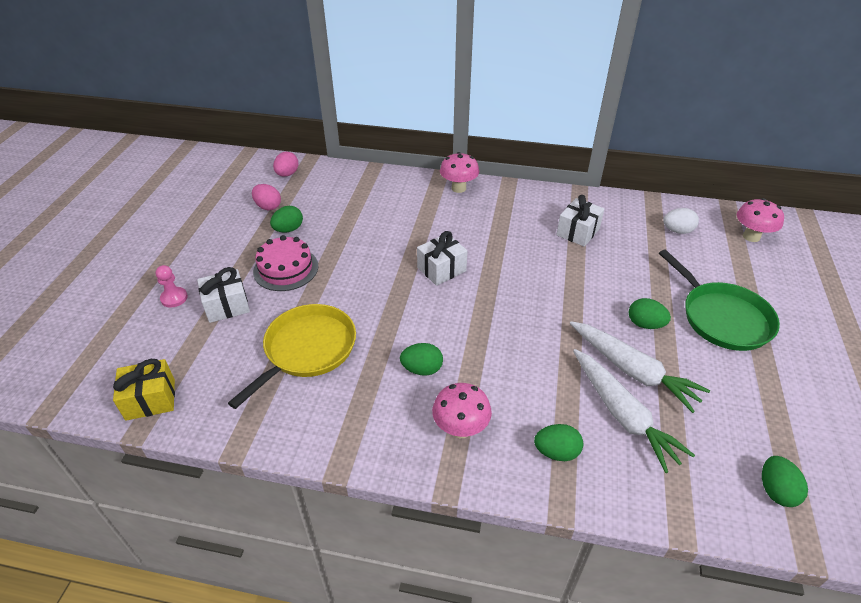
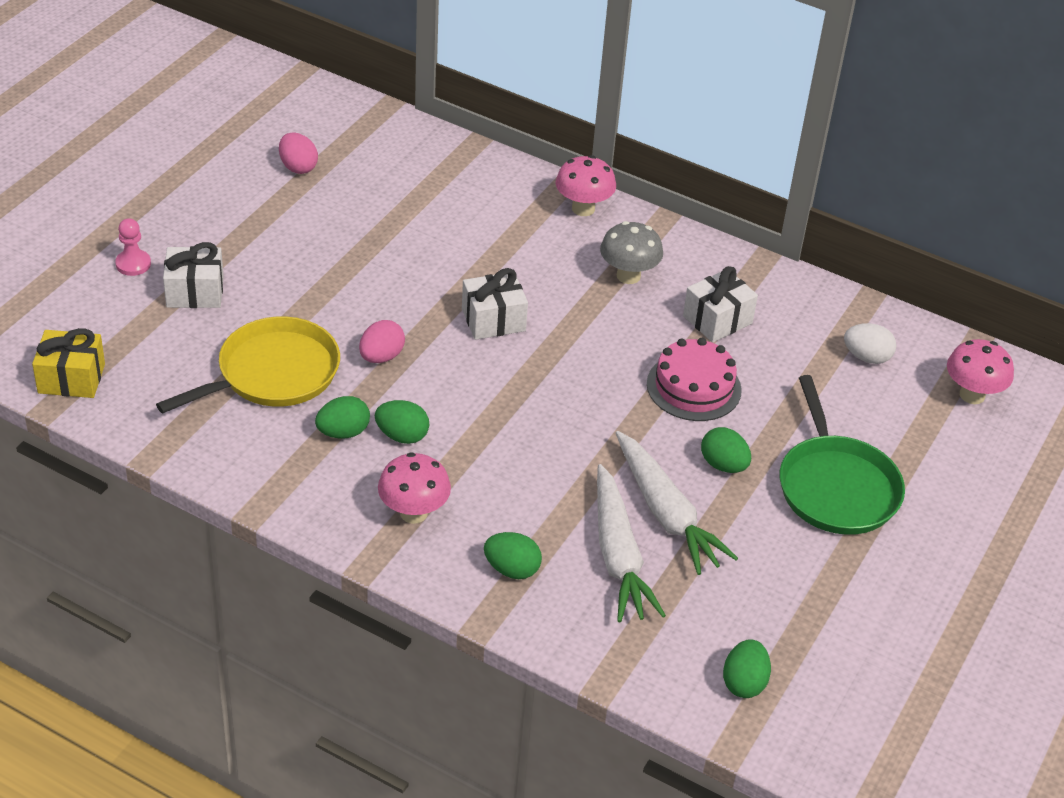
camera: 15 degrees right, 0 degrees up
pink cake [253,235,318,291] -> pink cake moved to [647,338,742,421]
green egg [270,206,303,232] -> green egg moved to [315,396,370,439]
pink egg [273,152,299,177] -> pink egg moved to [359,320,405,363]
none -> grey mushroom [600,221,663,284]

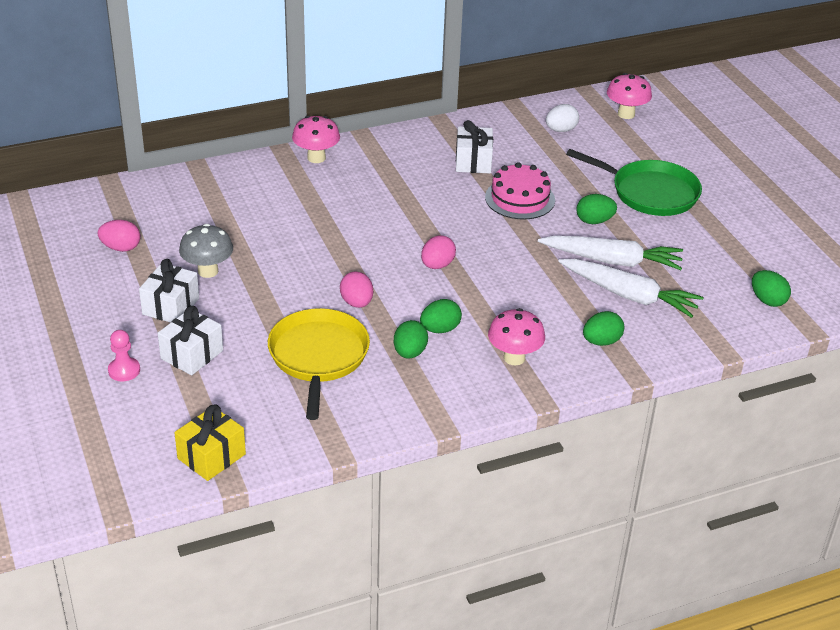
camera: 50 degrees left, 5 degrees down
white gift [462,268,528,340] -> white gift moved to [139,259,199,323]
grey mushroom [600,221,663,284] -> grey mushroom moved to [179,224,233,278]
none -> pink egg [421,235,456,269]

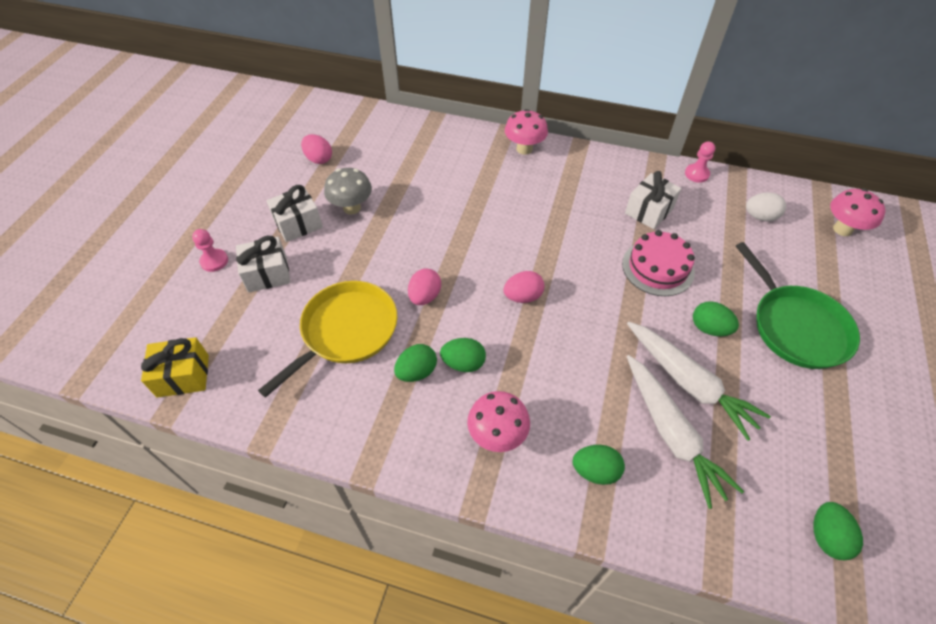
camera: 40 degrees right, 15 degrees up
none -> pink pawn [685,141,715,183]

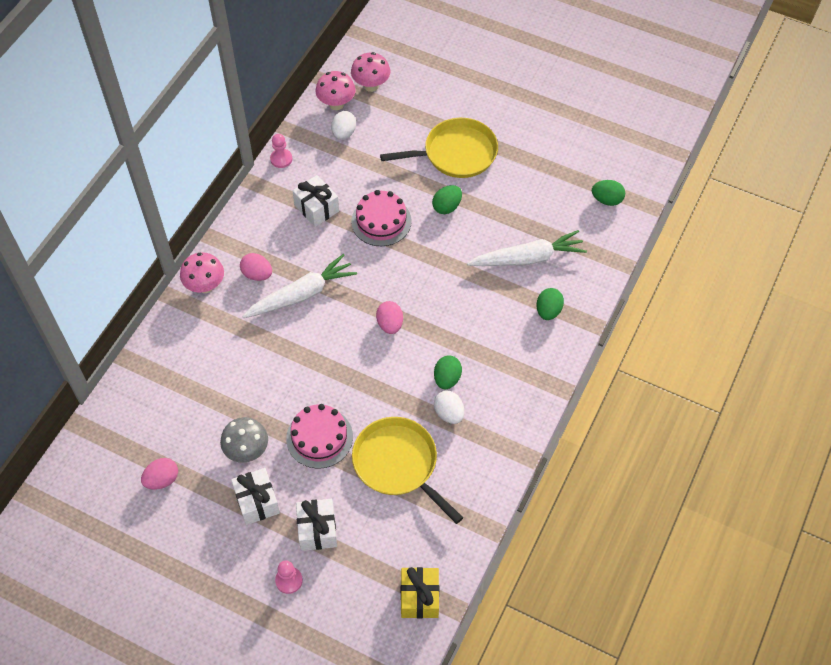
camera: 80 degrees left, 5 degrees up
green egg [394,344,437,382] -> white egg [434,391,464,424]
pink egg [408,268,441,305] -> pink egg moved to [240,253,272,281]
pink mushroom [467,391,530,452] -> pink mushroom moved to [315,71,356,110]
white carrot [627,321,771,441] -> white carrot moved to [242,254,357,318]
green pan [736,242,860,369] -> yellow pan [380,118,498,178]
none -> pink cake [286,404,353,469]

